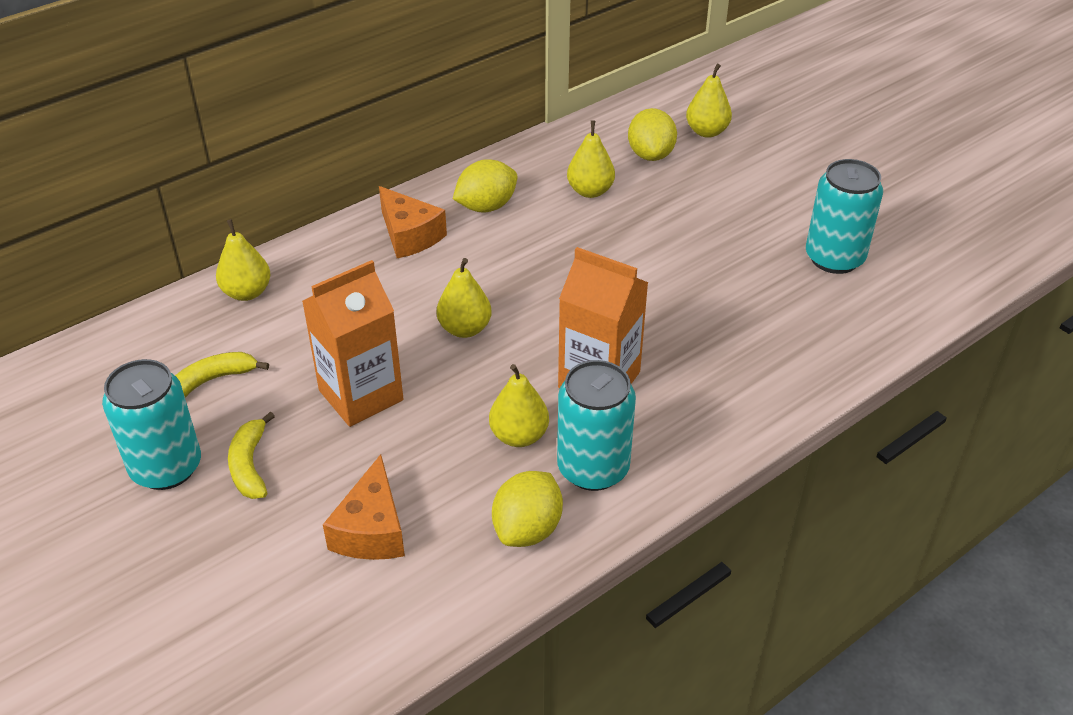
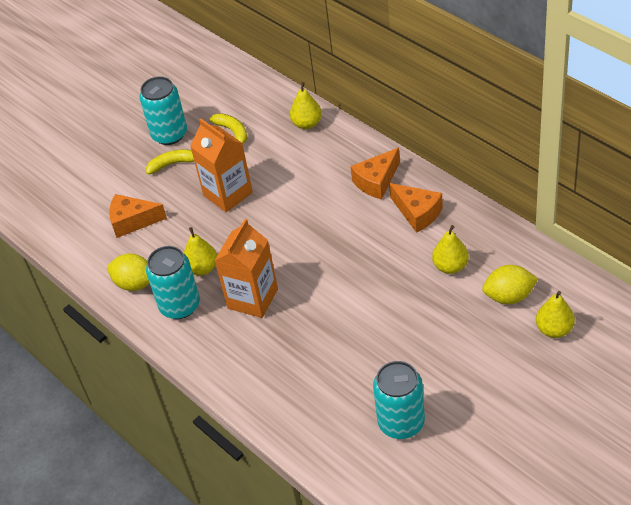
camera: 90 degrees right, 5 degrees up
yellow pear [437,258,492,338] -> none
yellow lemon [453,159,517,212] -> orange cheese [389,183,443,233]

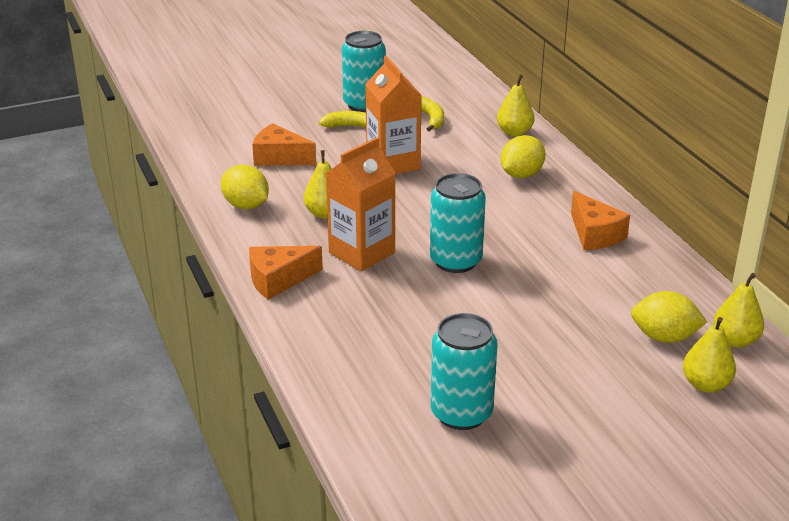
camera: 15 degrees right, 15 degrees down
turquoise can [146,246,200,319] -> turquoise can moved to [430,173,486,273]
orange cheese [350,148,400,200] -> orange cheese moved to [249,246,323,300]
yellow pear [432,225,469,274] -> yellow pear moved to [713,273,764,348]
none -> yellow lemon [501,135,546,178]

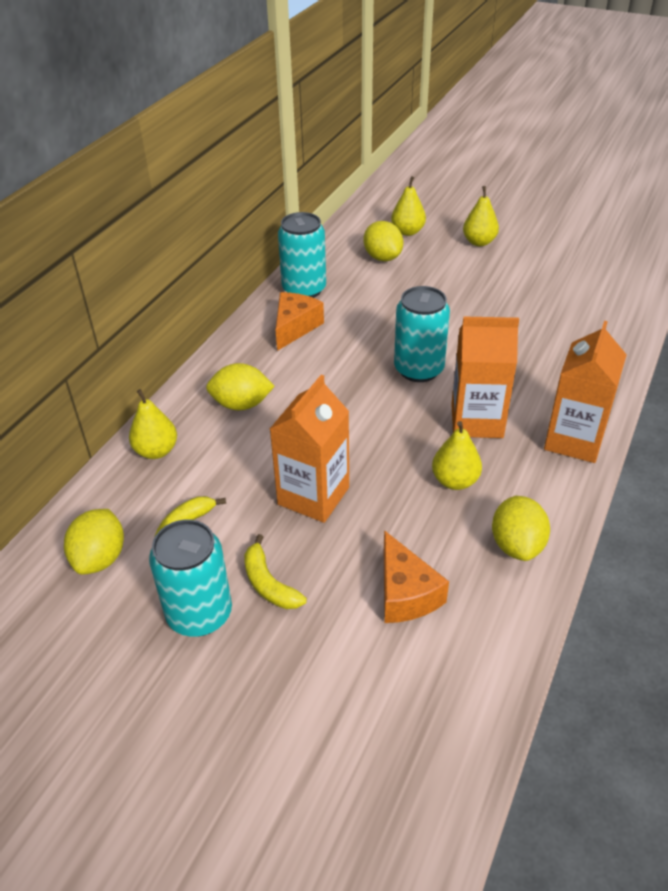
camera: 130 degrees left, 10 degrees up
orange cheese [249,246,323,300] -> orange carton [544,321,627,463]
turquoise can [431,313,498,430] -> turquoise can moved to [278,212,326,298]
yellow pear [713,273,764,348] -> yellow pear moved to [463,186,499,246]
none -> yellow lemon [64,509,124,575]

